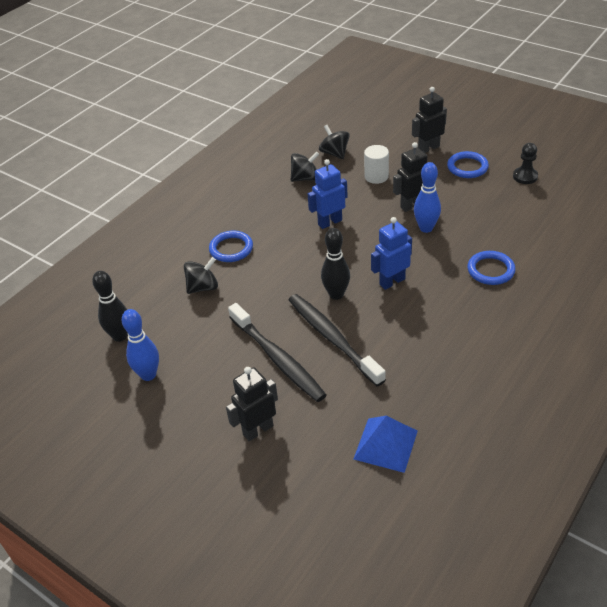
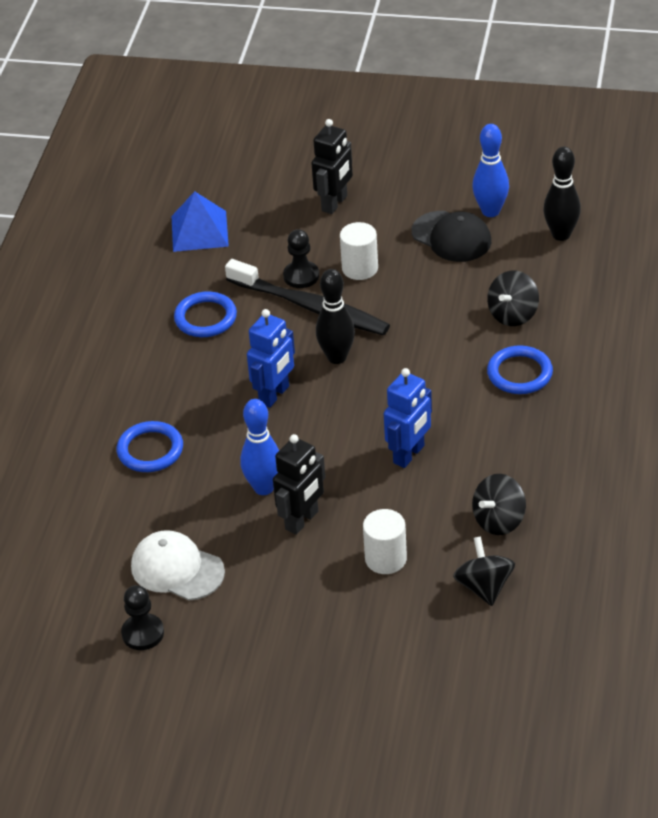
camera: 155 degrees right, 0 degrees up
black toothbrush [228,303,326,402] -> white cylinder [340,222,378,280]
black spinning top [319,125,350,159] -> black spinning top turned 135 degrees counterclockwise [453,536,515,606]
black robot [412,87,447,153] -> none
blue ring [447,151,489,178] -> blue ring moved to [174,291,237,337]
none -> white cap [131,530,225,601]
none -> black pawn [283,229,319,288]
none -> black cap [412,211,491,262]

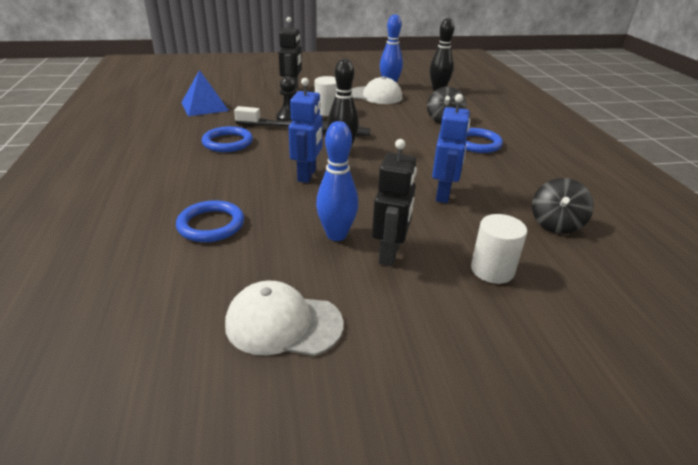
camera: 25 degrees left, 10 degrees down
black pawn [121,585,164,650] -> none
black cap [412,211,491,262] -> white cap [351,76,402,104]
black spinning top [453,536,515,606] -> none

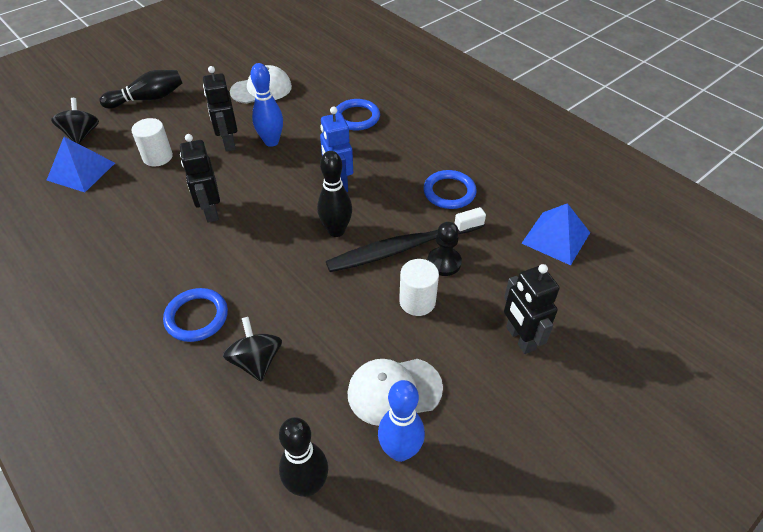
camera: 150 degrees right, 15 degrees up
blue robot [432,94,470,203] -> black robot [180,134,220,223]
black spinning top [532,178,594,234] -> black spinning top moved to [51,98,99,144]
none -> blue pyramid [47,137,115,192]
none -> black bowling pin [99,70,183,109]

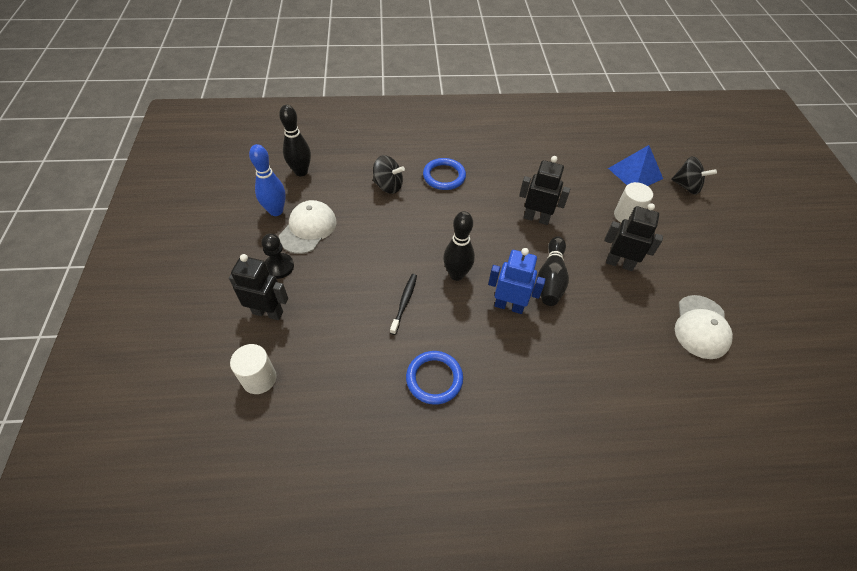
camera: 125 degrees right, 5 degrees up
black bowling pin [99,70,183,109] -> black bowling pin moved to [537,236,569,306]
blue bowling pin [250,63,283,147] -> none
black toothbrush [326,207,486,272] -> black toothbrush [390,274,417,335], size x0.48
blue ring [336,99,380,130] -> none
white cylinder [399,259,439,316] -> white cylinder moved to [230,344,276,394]
black pawn [427,222,462,276] -> black pawn moved to [261,234,294,279]
blue pyramid [521,203,590,265] -> none

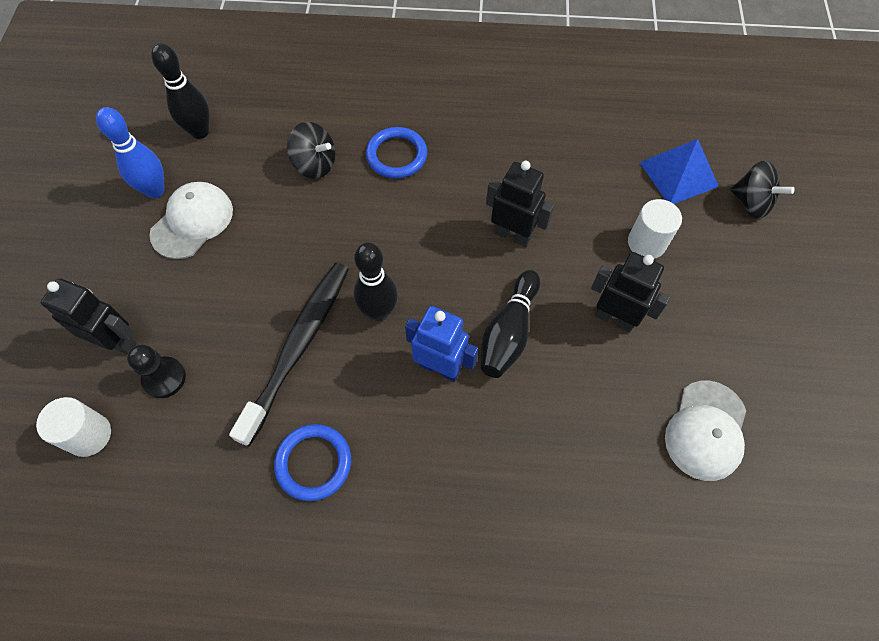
camera: 10 degrees right, 10 degrees up
black pawn [261,234,294,279] -> black pawn moved to [127,344,186,398]
black toothbrush [390,274,417,335] -> black toothbrush [229,263,349,447], size x2.08

